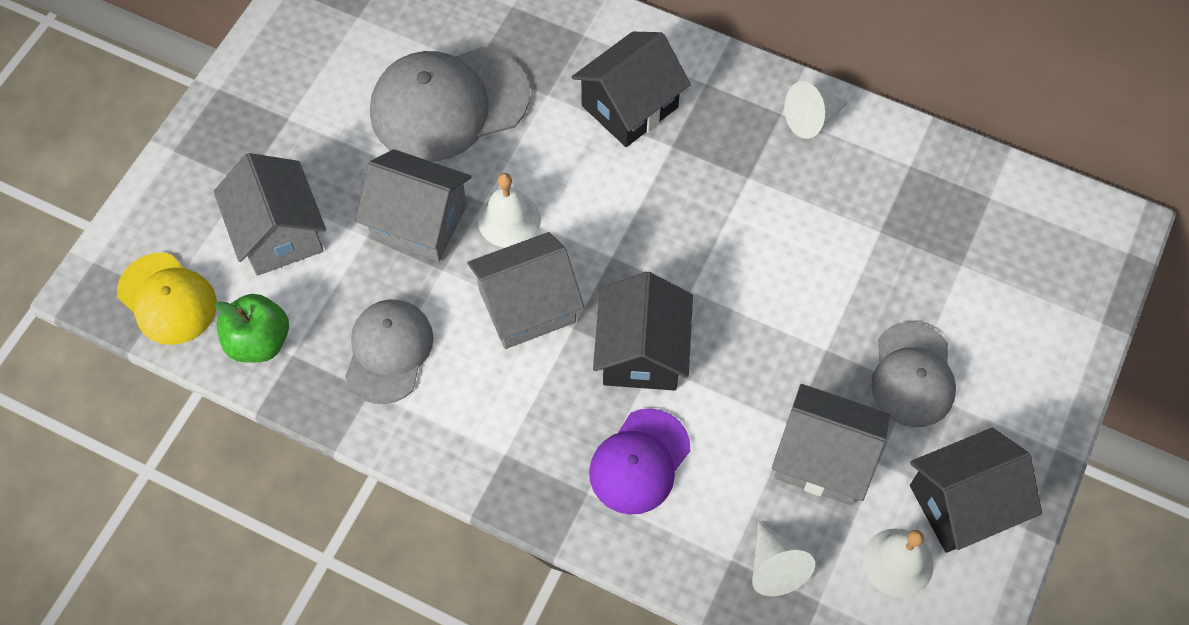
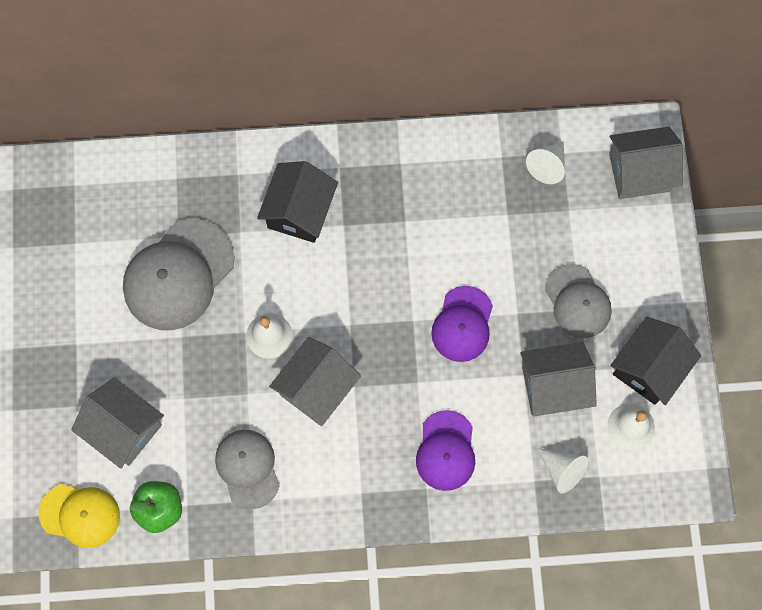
camera: 30 degrees left, 10 degrees up
grey house [356,149,472,262] -> grey house moved to [609,127,683,199]
black house [593,272,693,391] -> none
white cone [784,81,848,139] -> white cone moved to [526,141,565,184]
none -> purple cap [431,286,493,362]

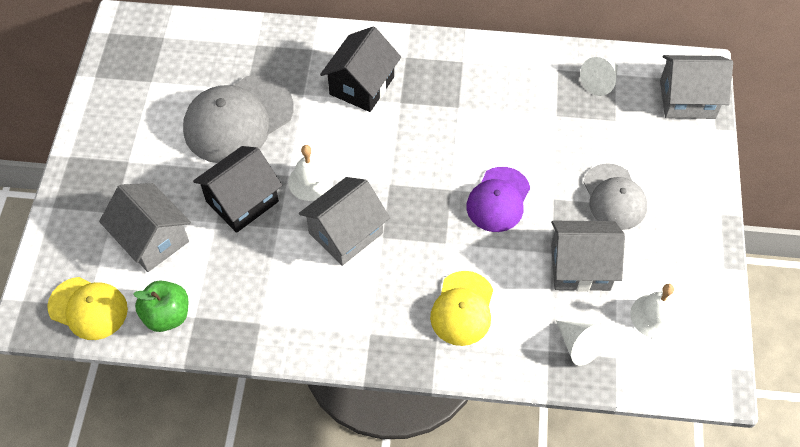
camera: 10 degrees right, 15 degrees down
grey cap [215,430,280,509] -> none
purple cap [416,410,475,491] -> yellow cap [430,271,493,346]
black house [610,317,701,405] -> black house moved to [193,146,282,233]

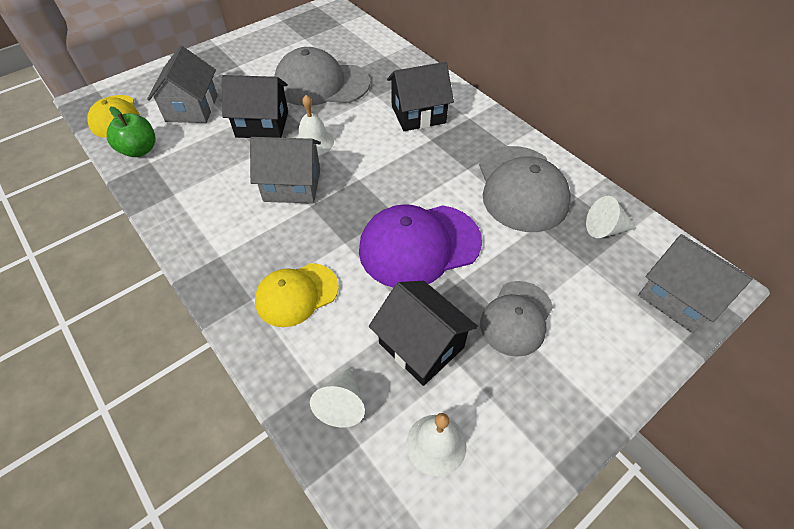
camera: 45 degrees right, 5 degrees down
purple cap [467,167,530,232] -> purple cap [359,204,482,288], size x1.58
grey house [551,221,625,292] -> black house [369,281,478,386]
none -> grey cap [479,146,571,232]

